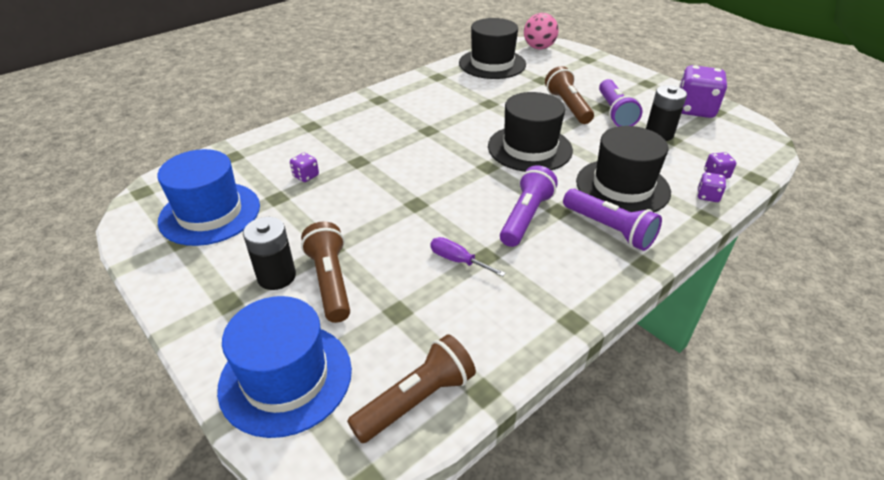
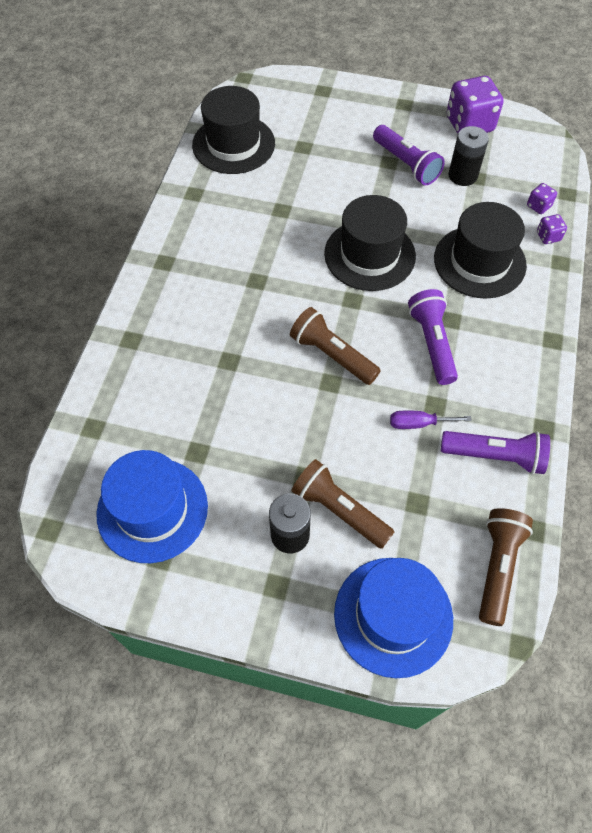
camera: 35 degrees left, 20 degrees up
purple dice [290,153,319,182] -> none
pink ball [524,13,559,49] -> none
brown flashlight [545,66,594,124] -> brown flashlight moved to [290,307,381,385]
purple flashlight [563,189,662,251] -> purple flashlight moved to [441,431,550,474]

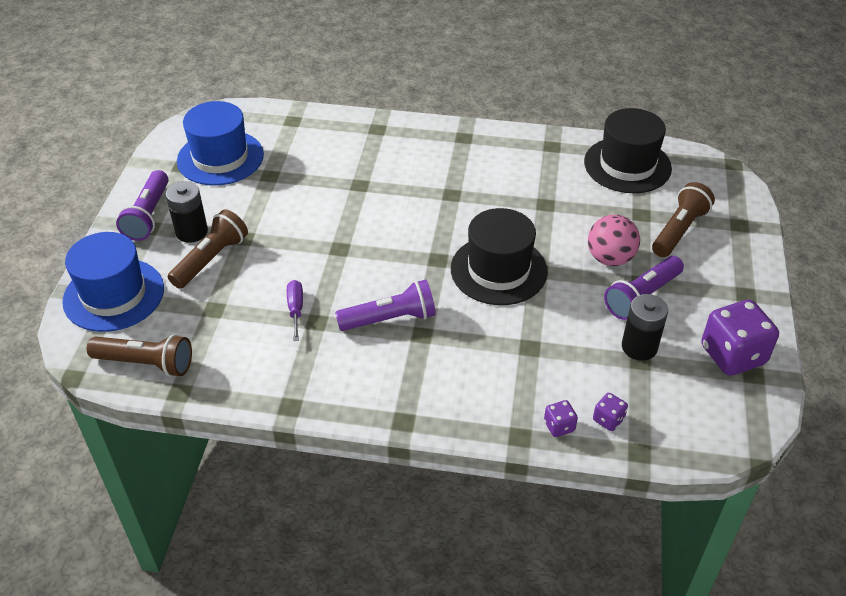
camera: 85 degrees right, 15 degrees down
brown flashlight [290,307,381,385] -> brown flashlight moved to [652,182,715,257]
black hat [434,202,527,298] -> none
purple flashlight [441,431,550,474] -> purple flashlight moved to [116,170,169,241]
none -> pink ball [588,215,640,266]

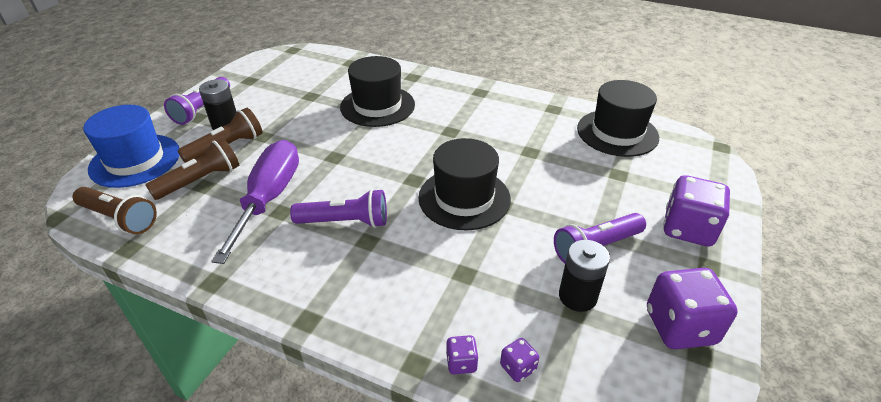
camera: 15 degrees right, 5 degrees down
blue hat [177,101,264,186] -> none
purple screwdriver [287,280,303,341] -> purple screwdriver [211,140,299,264], size x2.31
pink ball [588,215,640,266] -> none
brown flashlight [652,182,715,257] -> brown flashlight moved to [146,138,239,200]
none -> black hat [340,56,415,127]
none -> purple dice [663,175,730,247]

